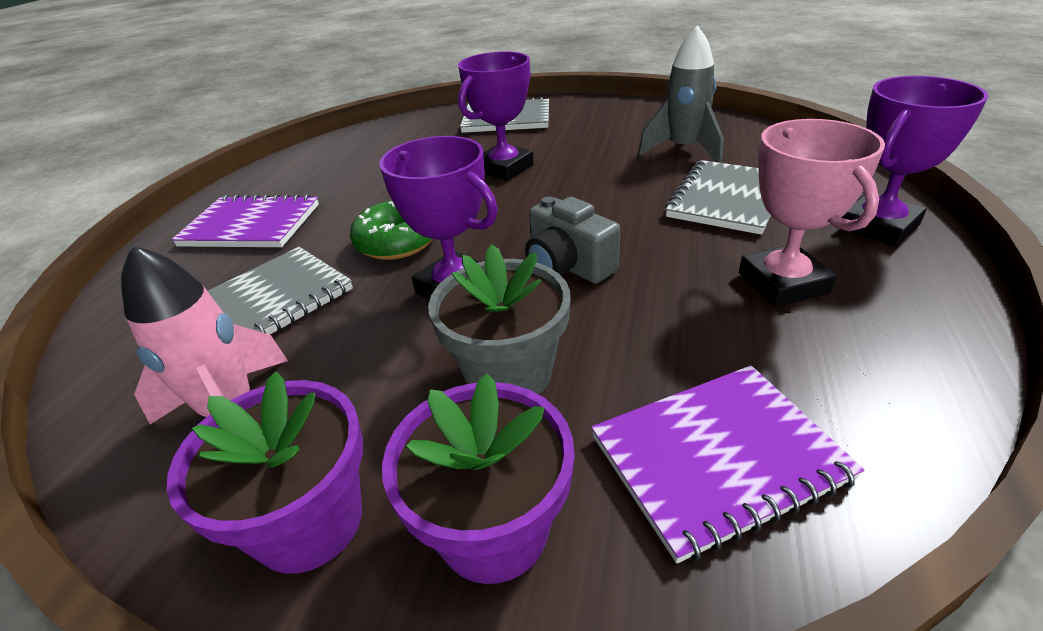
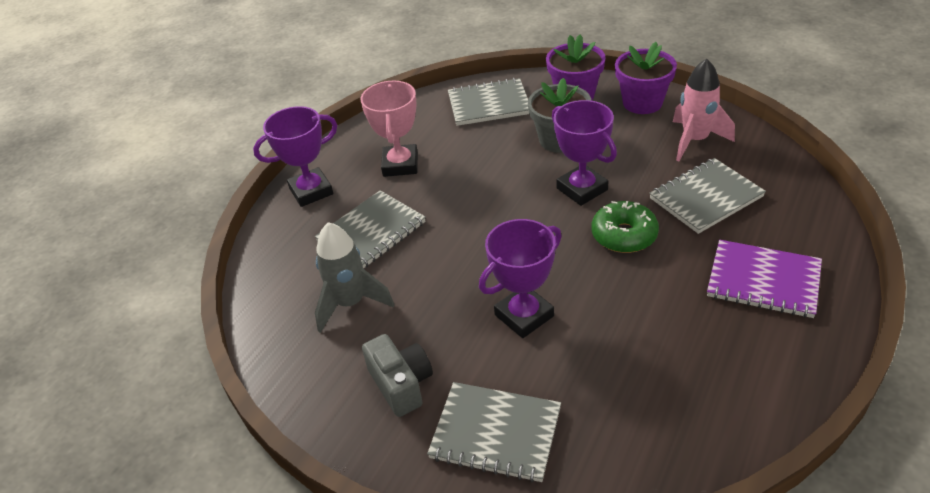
camera: 165 degrees left, 5 degrees up
grey camera [525,196,620,284] -> grey camera moved to [362,334,433,417]
purple notebook [591,365,864,563] -> grey notebook [448,78,529,126]

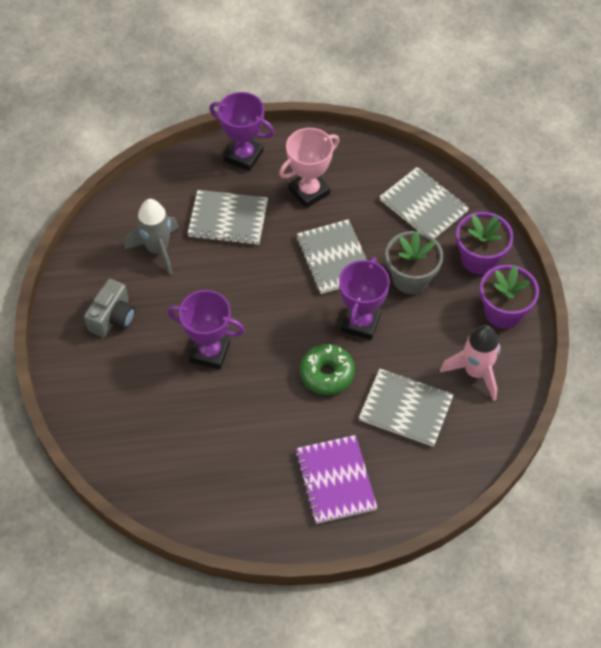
camera: 50 degrees right, 15 degrees up
grey notebook [427,382,561,483] -> grey notebook moved to [296,219,367,294]

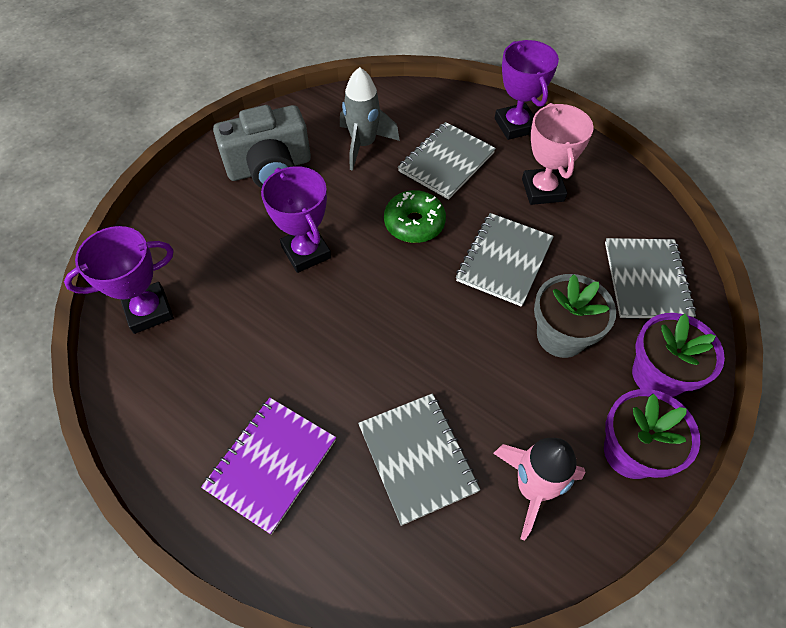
camera: 45 degrees right, 0 degrees up
grey camera [84,279,135,337] -> grey camera [213,105,311,188], size x1.53
grey notebook [187,190,268,245] -> grey notebook turned 75 degrees clockwise [398,122,496,200]
pink trophy [279,128,339,208] -> pink trophy turned 75 degrees clockwise [522,103,594,205]
green donut [300,344,355,395] -> green donut moved to [384,190,446,243]
purple trophy [339,257,390,340] -> purple trophy moved to [64,226,174,334]

